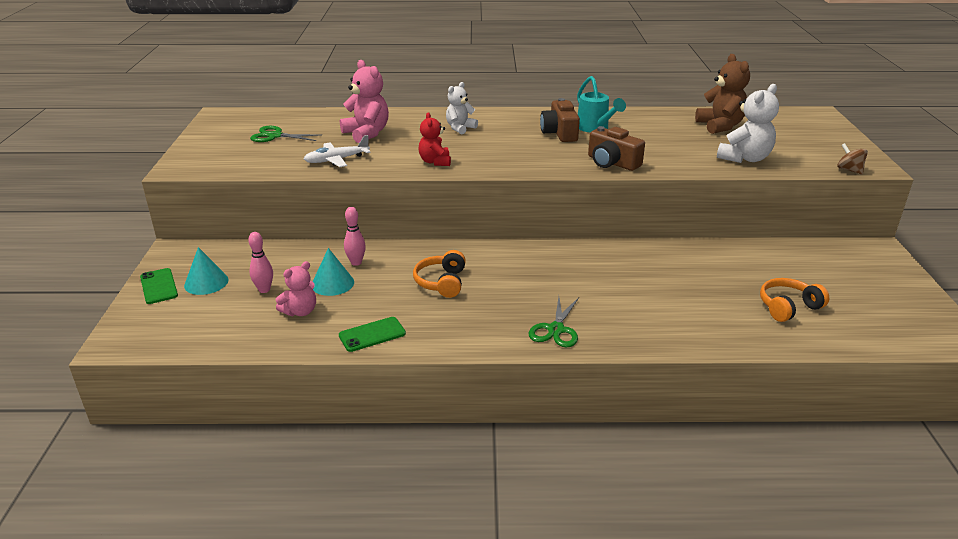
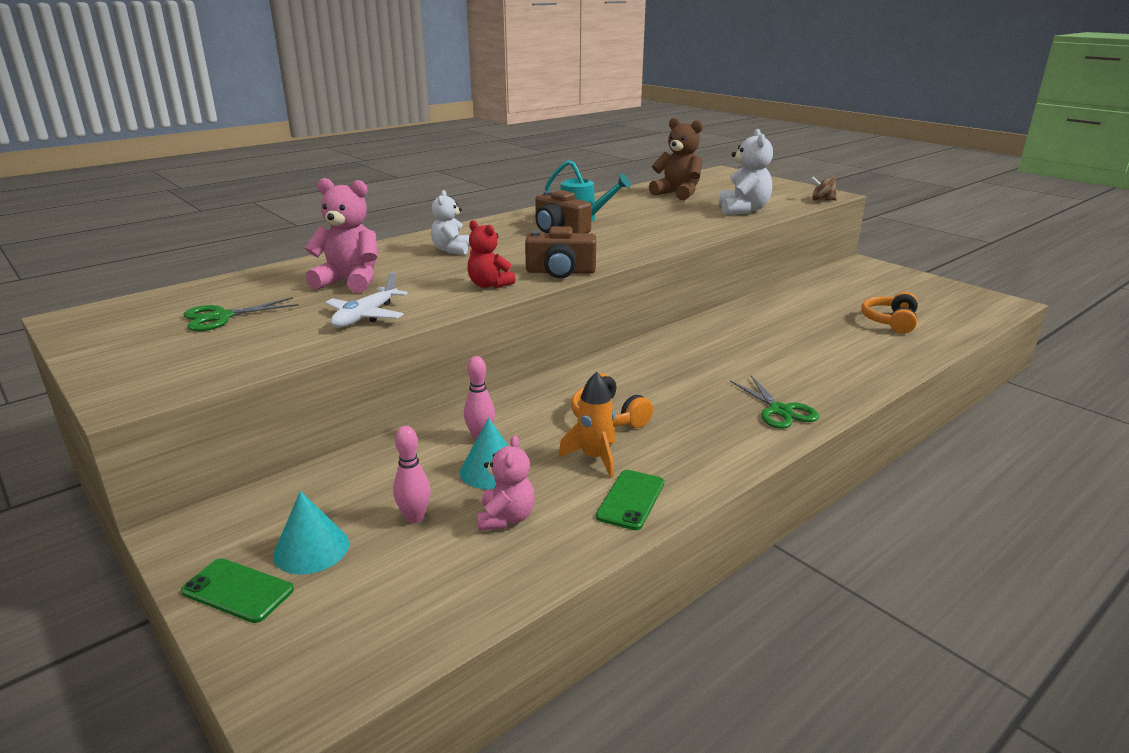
camera: 40 degrees left, 5 degrees down
brown camera [588,126,645,171] -> brown camera moved to [525,226,596,279]
none -> orange rocket [558,372,615,478]

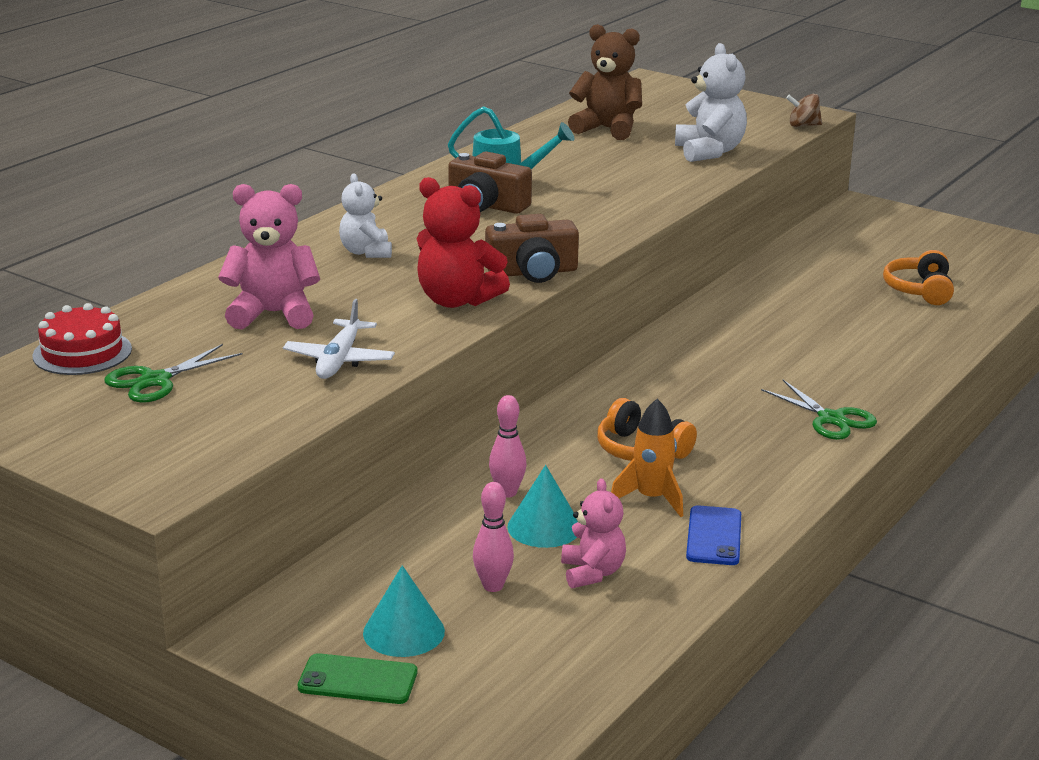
camera: 15 degrees left, 0 degrees up
red teddy bear [467,220,516,288] -> red teddy bear [417,177,510,308], size x1.55
green phone [596,470,664,530] -> blue phone [686,505,741,565]
none -> red cake [32,303,132,375]

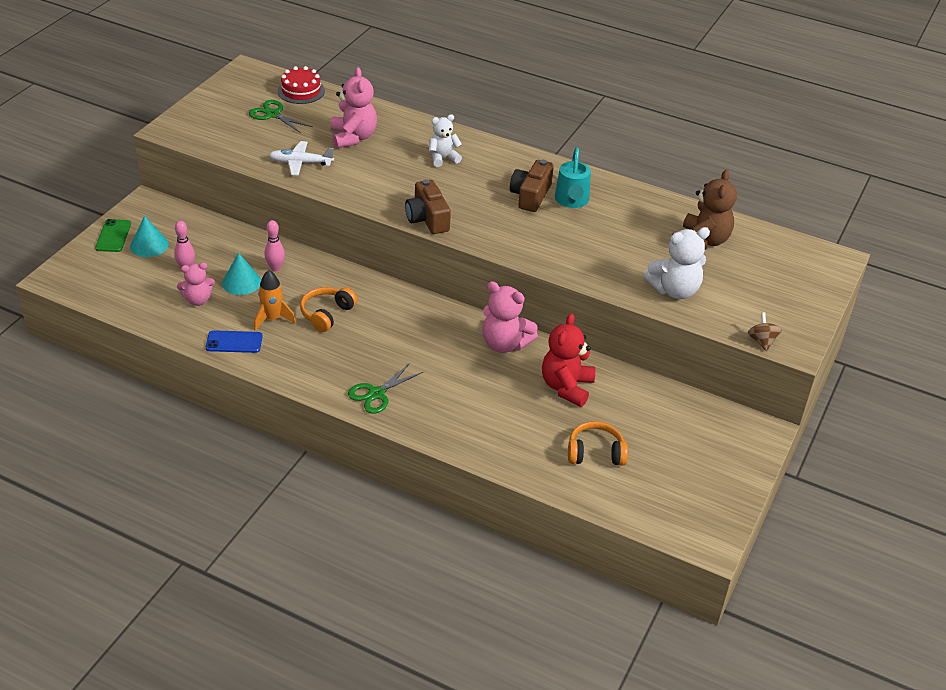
camera: 80 degrees right, 15 degrees up
red teddy bear [417,177,510,308] -> red teddy bear moved to [542,313,595,407]
none -> pink teddy bear [483,281,538,353]

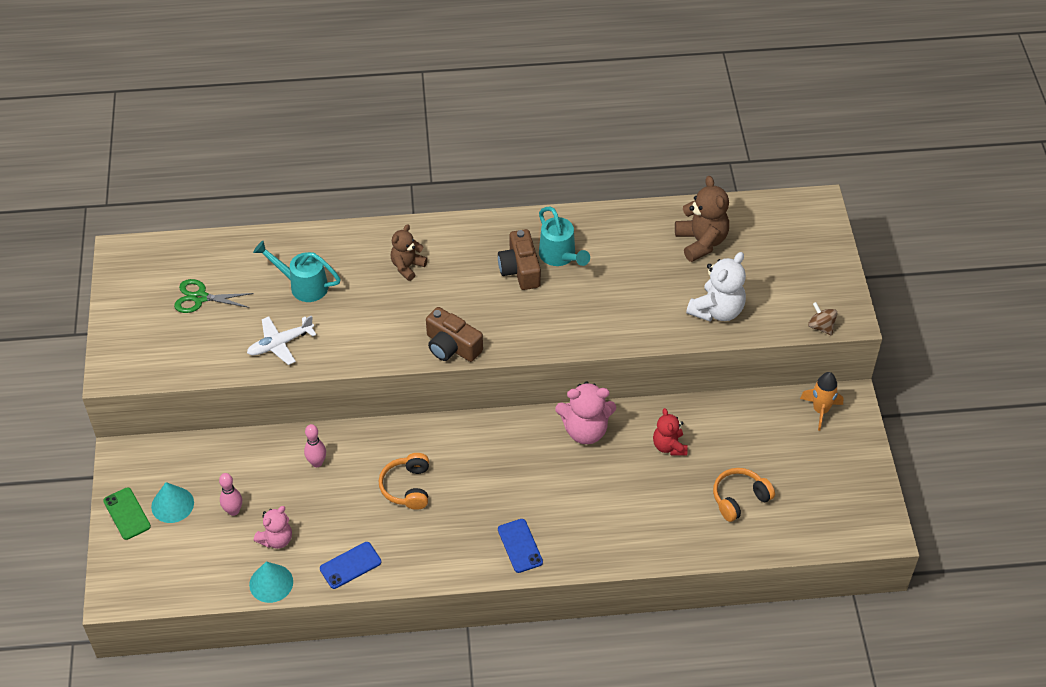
camera: 30 degrees left, 10 degrees up
turquoise cone [222,253,261,295] -> turquoise cone moved to [249,562,293,603]
orange rocket [254,270,296,331] -> orange rocket moved to [800,372,843,431]
red cake [277,66,325,104] -> none
pink teddy bear [331,67,377,149] -> turquoise watering can [253,241,341,302]
green scissors [348,363,423,414] -> blue phone [498,519,543,573]
white teddy bear [429,114,462,167] -> brown teddy bear [391,224,428,281]
red teddy bear [542,313,595,407] -> red teddy bear [653,408,688,456], size x0.64

